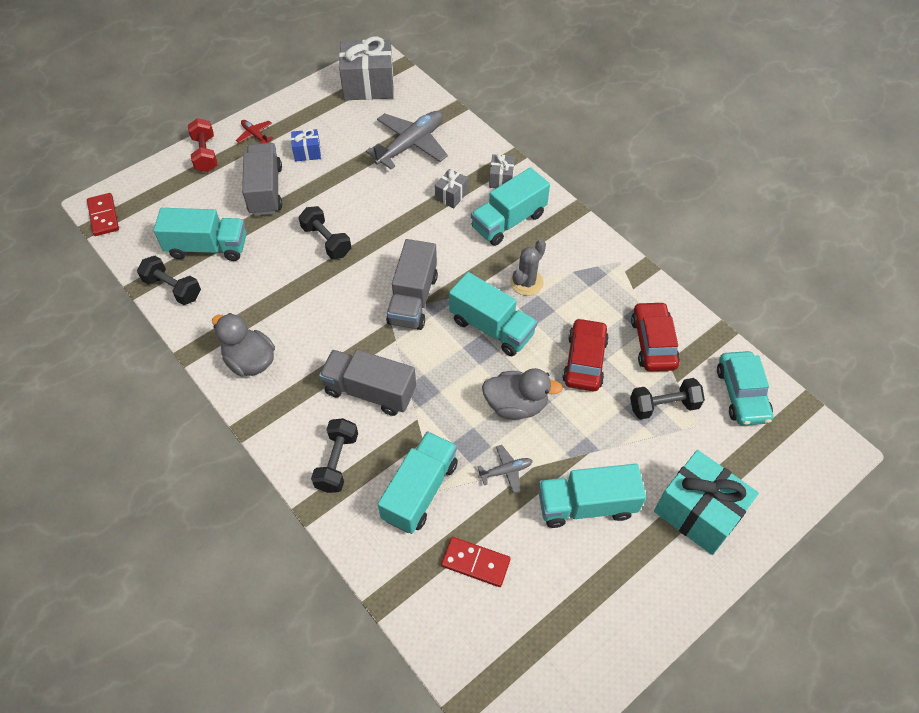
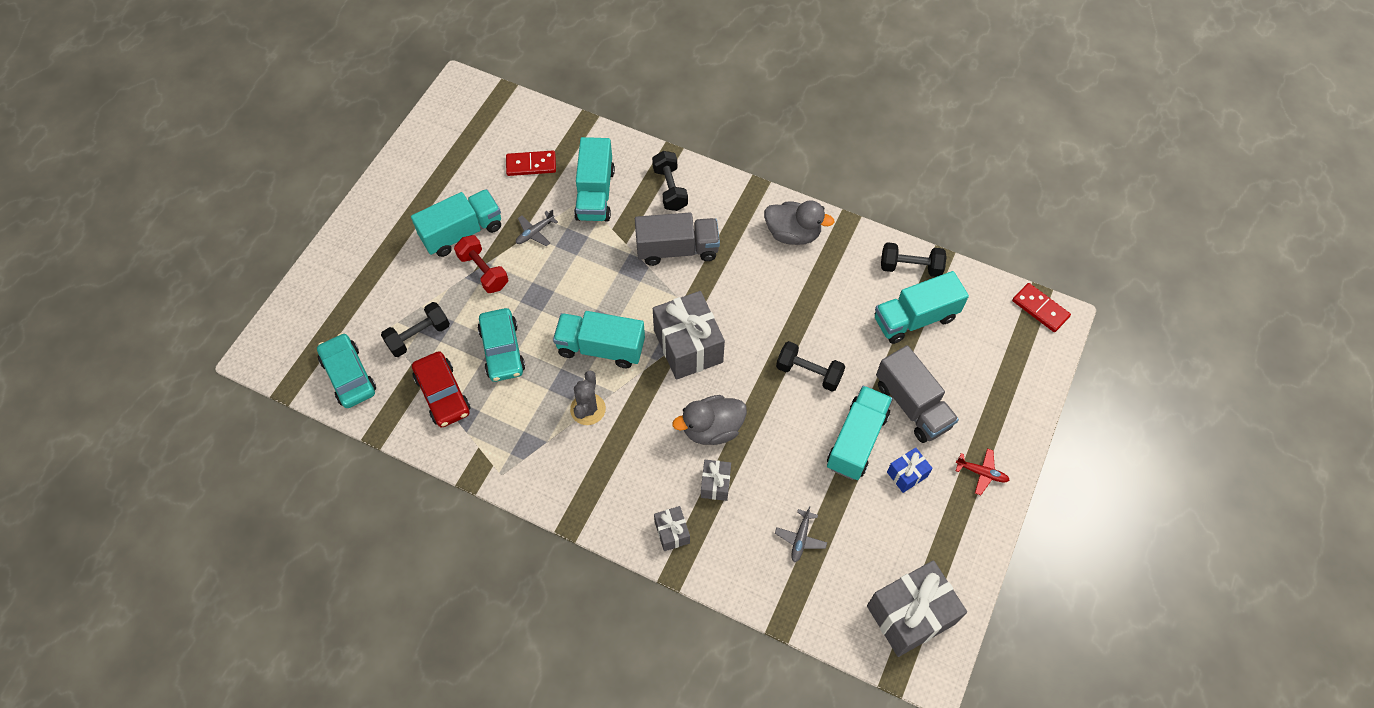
camera: 155 degrees right, 5 degrees up
red dumbbell [188,118,217,172] -> red dumbbell moved to [454,235,508,293]
grey plane [366,111,448,169] -> grey plane [775,506,827,562], size x0.47
grey truck [386,239,438,330] -> grey gift [653,291,725,380]
turquoise truck [471,167,550,246] -> turquoise truck moved to [827,386,893,480]
grey duck [482,368,563,419] -> grey duck moved to [672,395,747,445]
red car [562,318,609,391] -> turquoise car [478,308,525,382]
turquoise gift [654,450,759,555] -> none

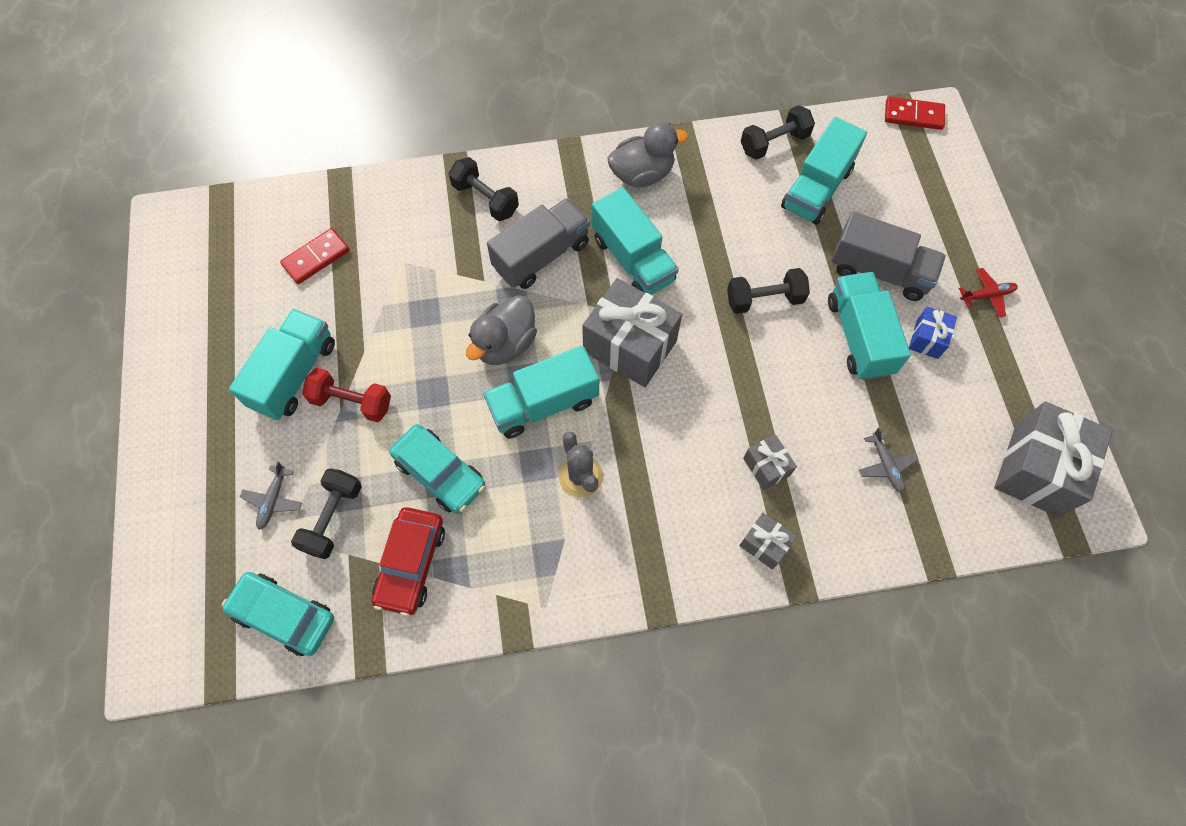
camera: 35 degrees left, 5 degrees up
red car [412,351,471,428] -> red car turned 75 degrees clockwise [372,507,445,616]
grey plane [516,210,558,246] -> grey plane moved to [240,462,302,530]
turquoise truck [574,137,615,222] -> turquoise truck moved to [592,187,679,295]
grey duck [672,395,747,445] -> grey duck moved to [466,295,537,365]

